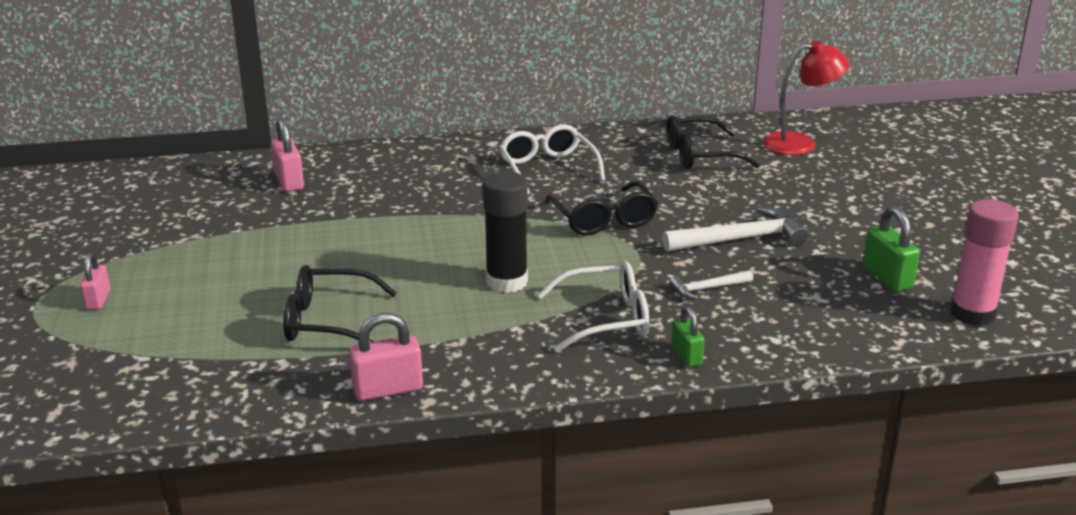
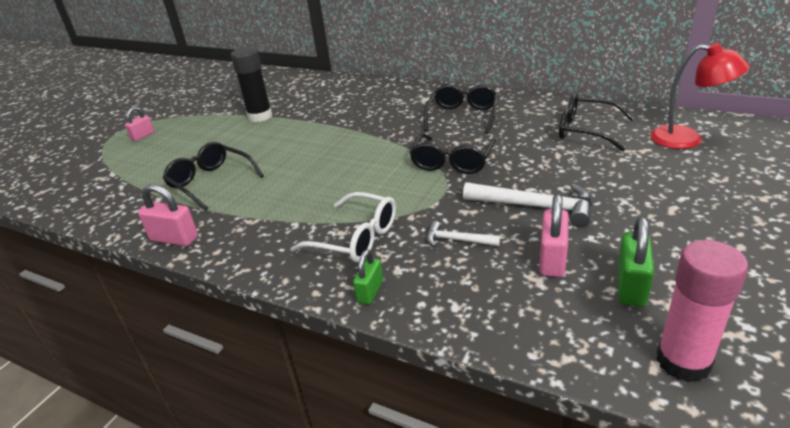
camera: 40 degrees right, 5 degrees up
pink padlock [270,118,304,192] -> pink padlock moved to [539,194,569,277]
black glue stick [483,171,528,293] -> black glue stick moved to [231,47,272,122]
white glasses [499,124,605,195] -> black glasses [424,84,498,134]

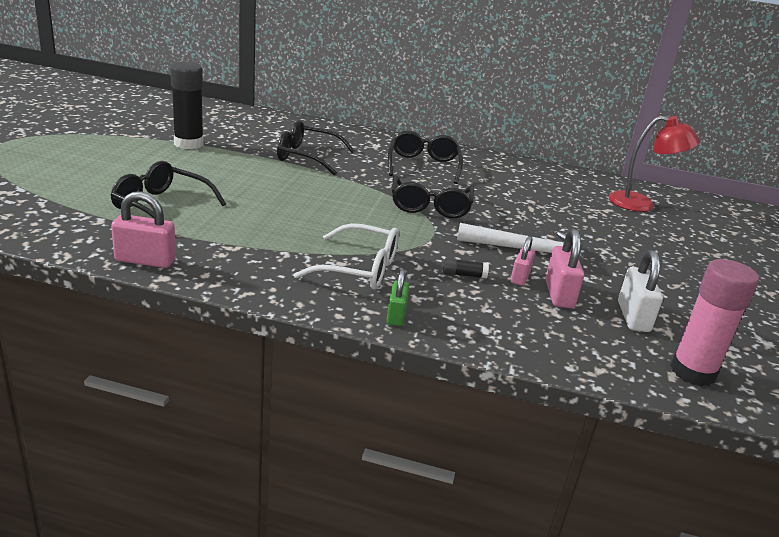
camera: 20 degrees left, 5 degrees down
pink padlock [125,107,154,141] -> pink padlock moved to [510,236,535,286]
white hammer [427,221,500,247] -> black glue stick [443,258,489,279]
black glasses [559,93,635,151] -> black glasses moved to [277,120,355,175]
green padlock [617,217,654,307] -> white padlock [618,250,663,332]

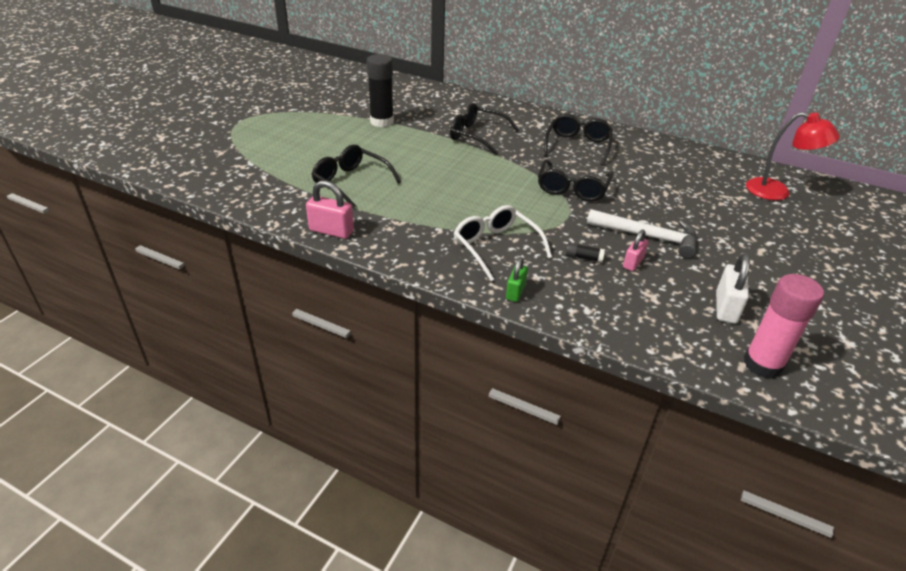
camera: 15 degrees right, 10 degrees up
white glasses [294,223,399,290] -> white glasses turned 150 degrees counterclockwise [454,205,552,281]
pink padlock [545,229,584,308] -> none

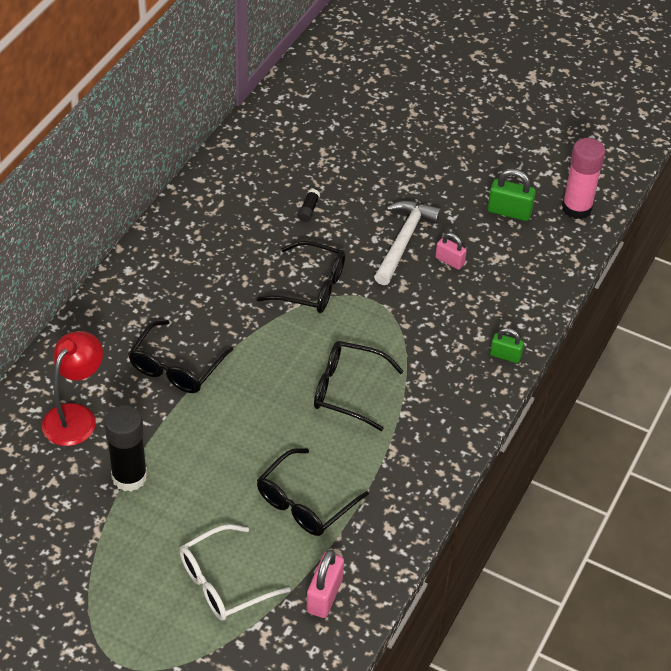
camera: 90 degrees left, 10 degrees up
pink padlock [306,180,354,239] -> pink padlock moved to [306,550,344,618]
white glasses [454,205,552,281] -> white glasses moved to [180,524,291,621]
black glasses [544,114,613,166] -> black glasses moved to [314,341,404,431]
black glue stick [566,243,605,263] -> black glue stick moved to [298,189,320,222]
white padlock [716,253,750,324] -> green padlock [488,169,536,221]
red lamp [746,112,840,200] -> red lamp moved to [42,331,103,446]

